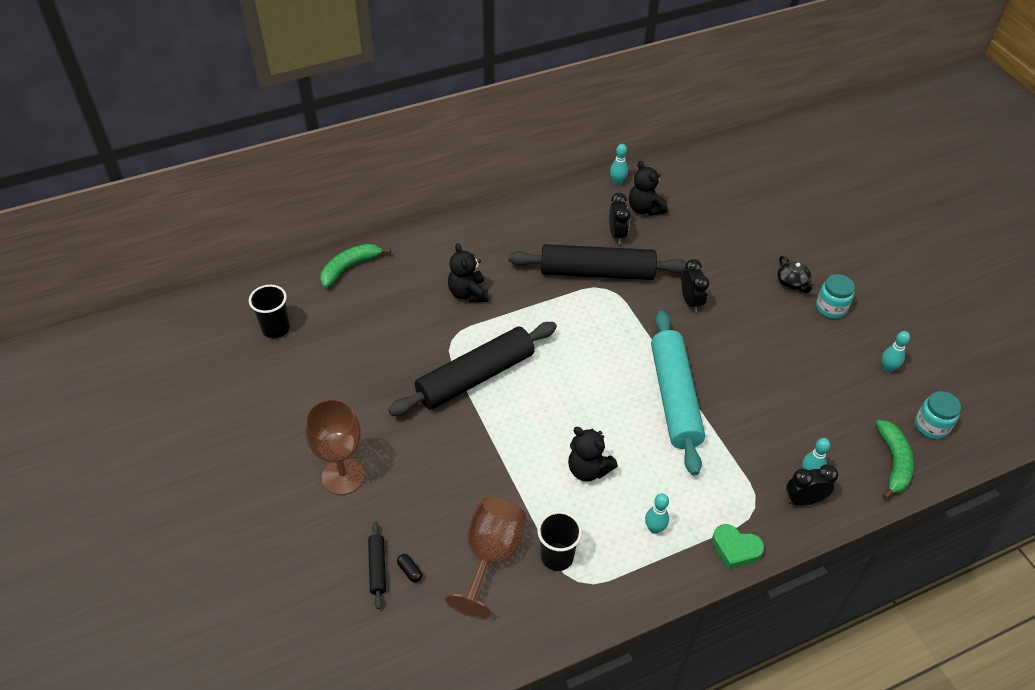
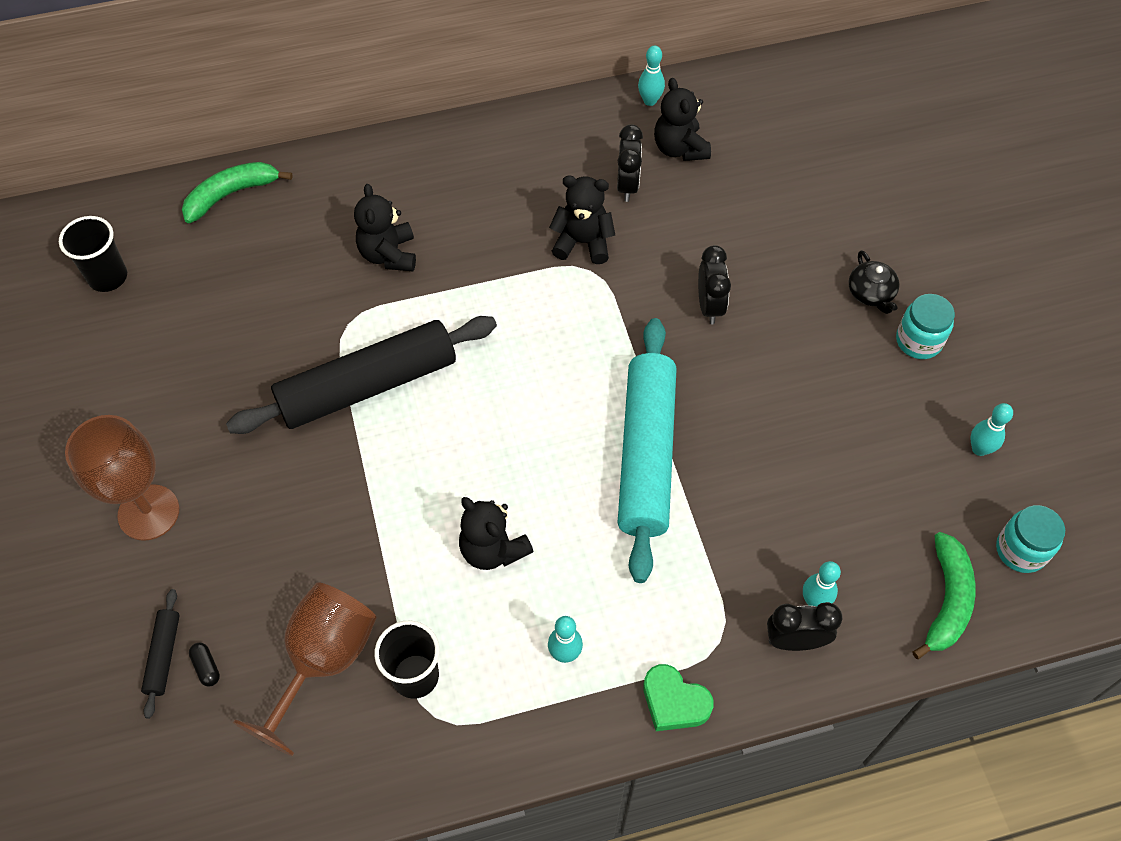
camera: 10 degrees right, 10 degrees up
black rolling pin [509,244,687,280] -> black teddy bear [549,176,615,264]

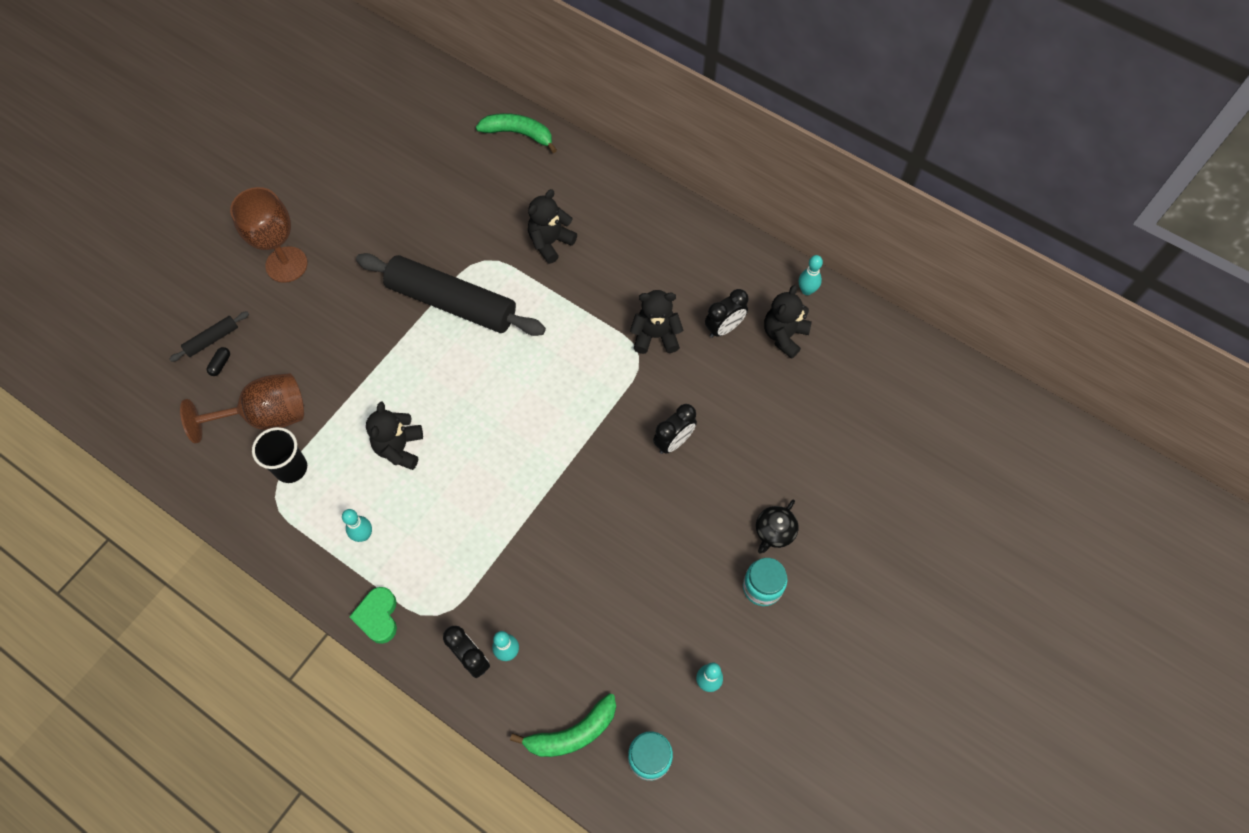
camera: 50 degrees right, 5 degrees up
black cup [59,216,127,292] -> none
black teddy bear [549,176,615,264] -> black teddy bear turned 60 degrees counterclockwise [630,290,683,354]
turquoise rolling pin [618,318,677,583] -> none

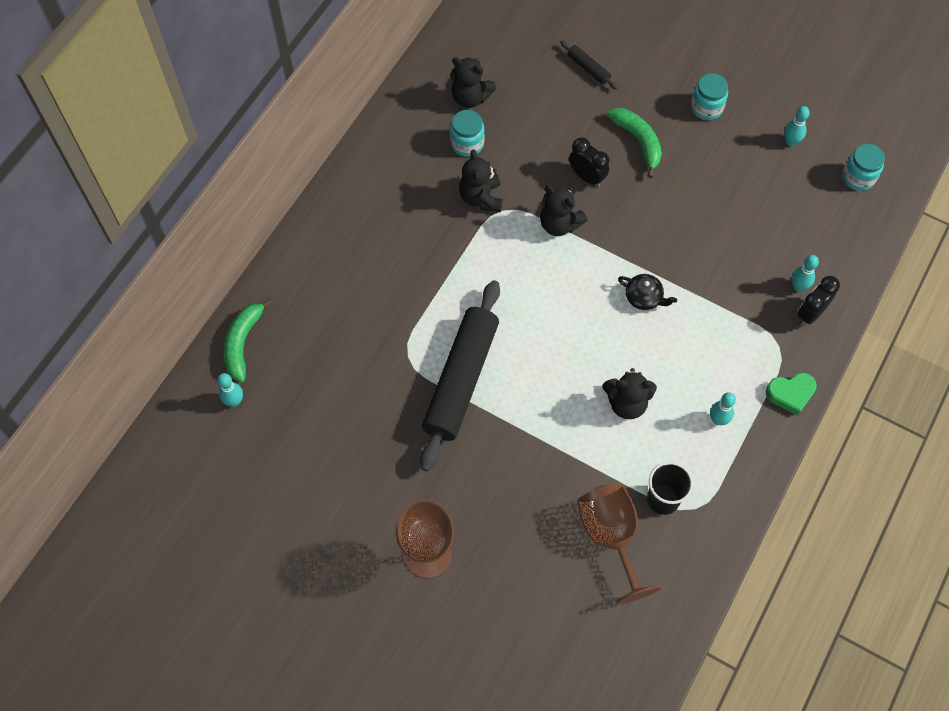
camera: 95 degrees left, 0 degrees up
black rolling pin [169,311,249,362] -> black rolling pin moved to [560,40,618,90]
black capsule [207,347,230,376] -> none
green banana [510,693,616,757] -> green banana moved to [607,108,662,178]
black teddy bear [528,189,577,264] -> black teddy bear moved to [540,185,588,236]
black clock [705,289,749,338] -> turquoise jar [450,110,485,157]
black teapot [756,500,799,554] -> black teapot moved to [618,274,677,310]
turquoise bowling pin [799,255,823,295] -> turquoise bowling pin moved to [217,373,243,407]

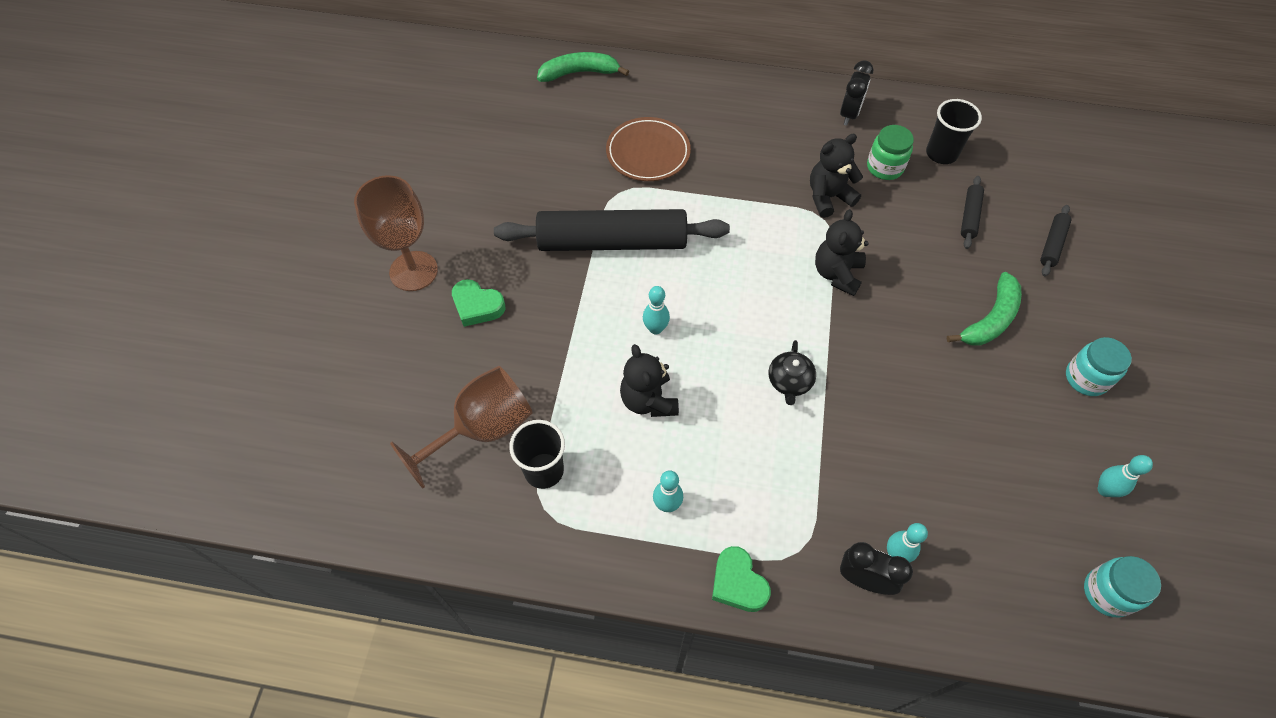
camera: 70 degrees right, 5 degrees down
turquoise bowling pin [217,373,243,407] -> turquoise bowling pin moved to [643,286,670,335]
turquoise jar [450,110,485,157] -> green jar [867,125,914,180]
black teddy bear [451,57,496,108] -> black cup [926,99,982,164]
black clock [569,137,609,187] -> black clock moved to [840,60,874,126]
none -> green heart [452,279,505,327]
none -> brown plate [606,117,691,181]
none -> black rolling pin [961,176,984,249]

